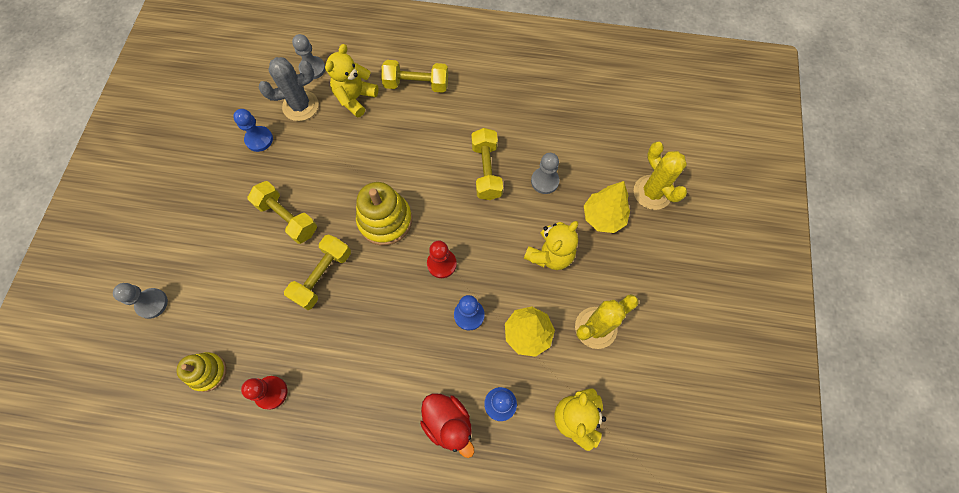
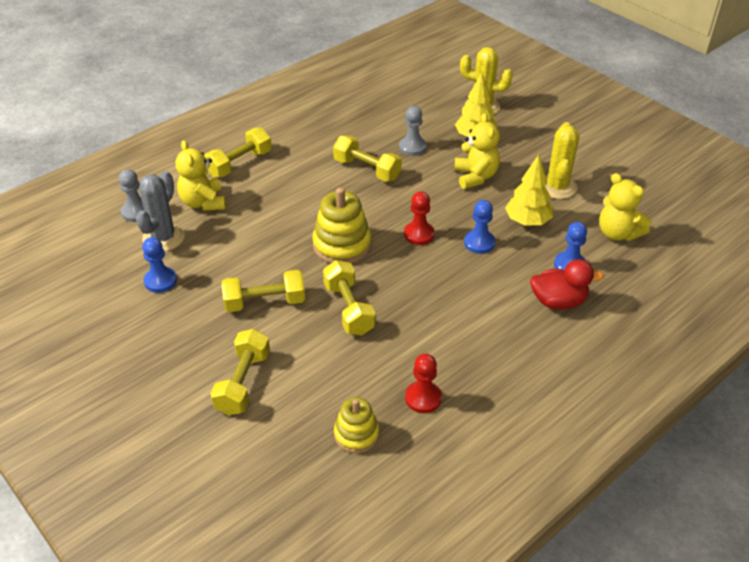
camera: 50 degrees left, 25 degrees down
grey pawn [113,283,168,319] -> none
none -> yellow dumbbell [210,329,270,415]

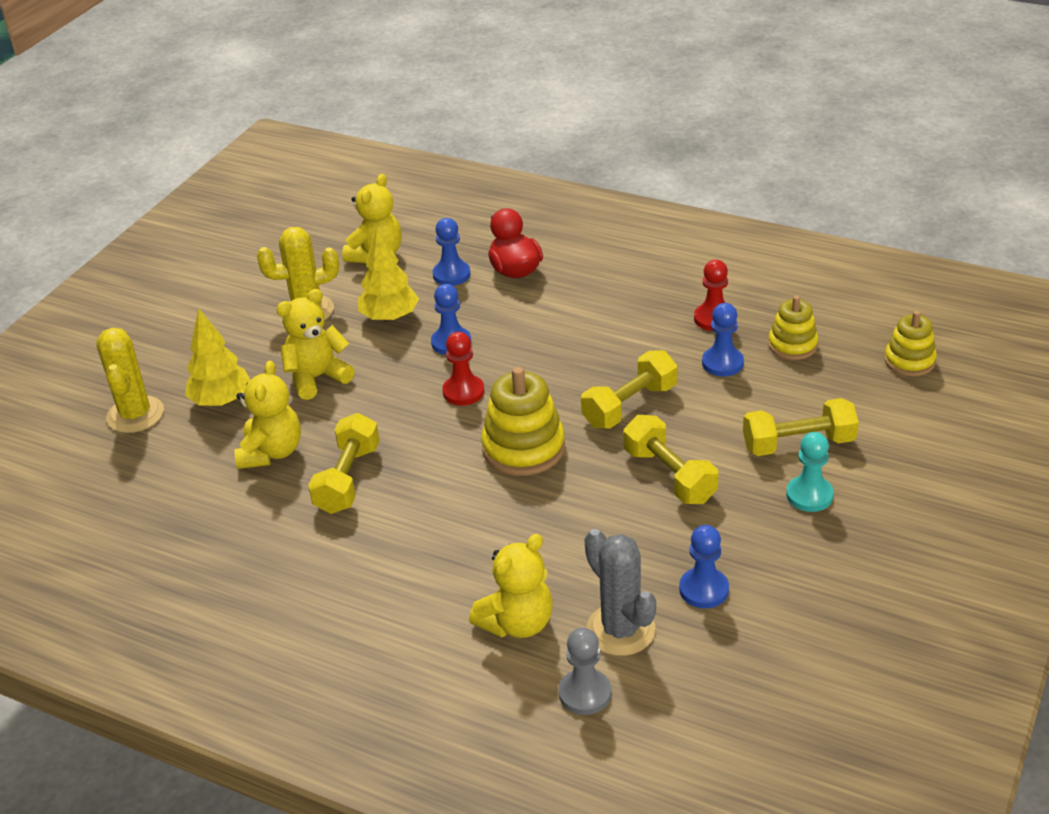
camera: 110 degrees left, 5 degrees down
grey cactus [136,171,185,252] -> grey cactus turned 60 degrees clockwise [584,529,656,656]
yellow dumbbell [204,127,272,177] -> none
grey pawn [399,106,427,156] -> yellow teddy bear [235,360,301,469]
none -> blue pawn [702,303,744,377]
none -> turquoise pawn [786,432,834,512]
none -> yellow stacking toy [884,311,937,376]

